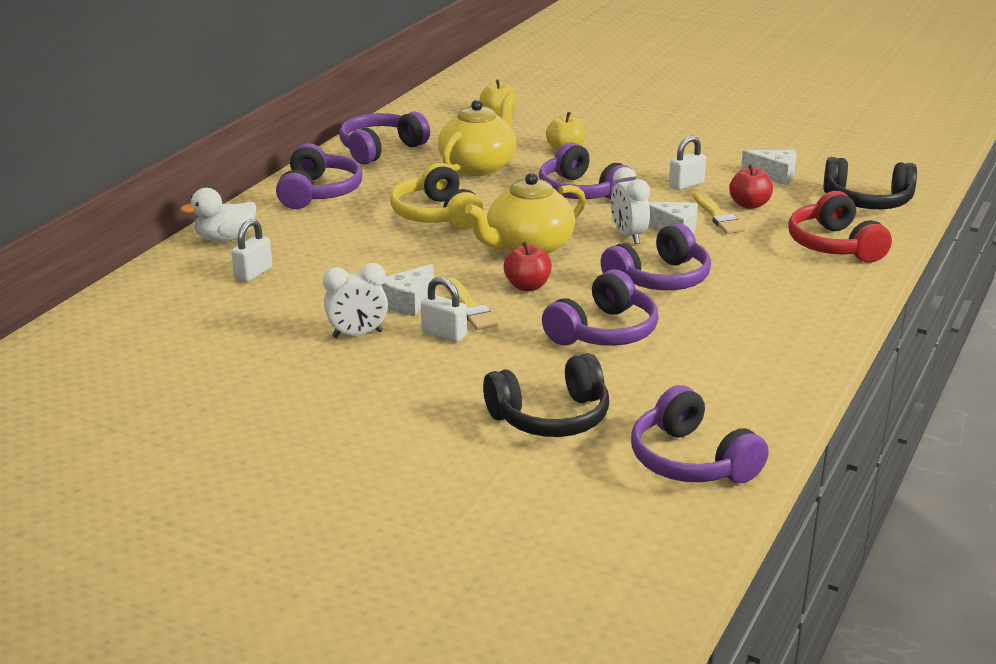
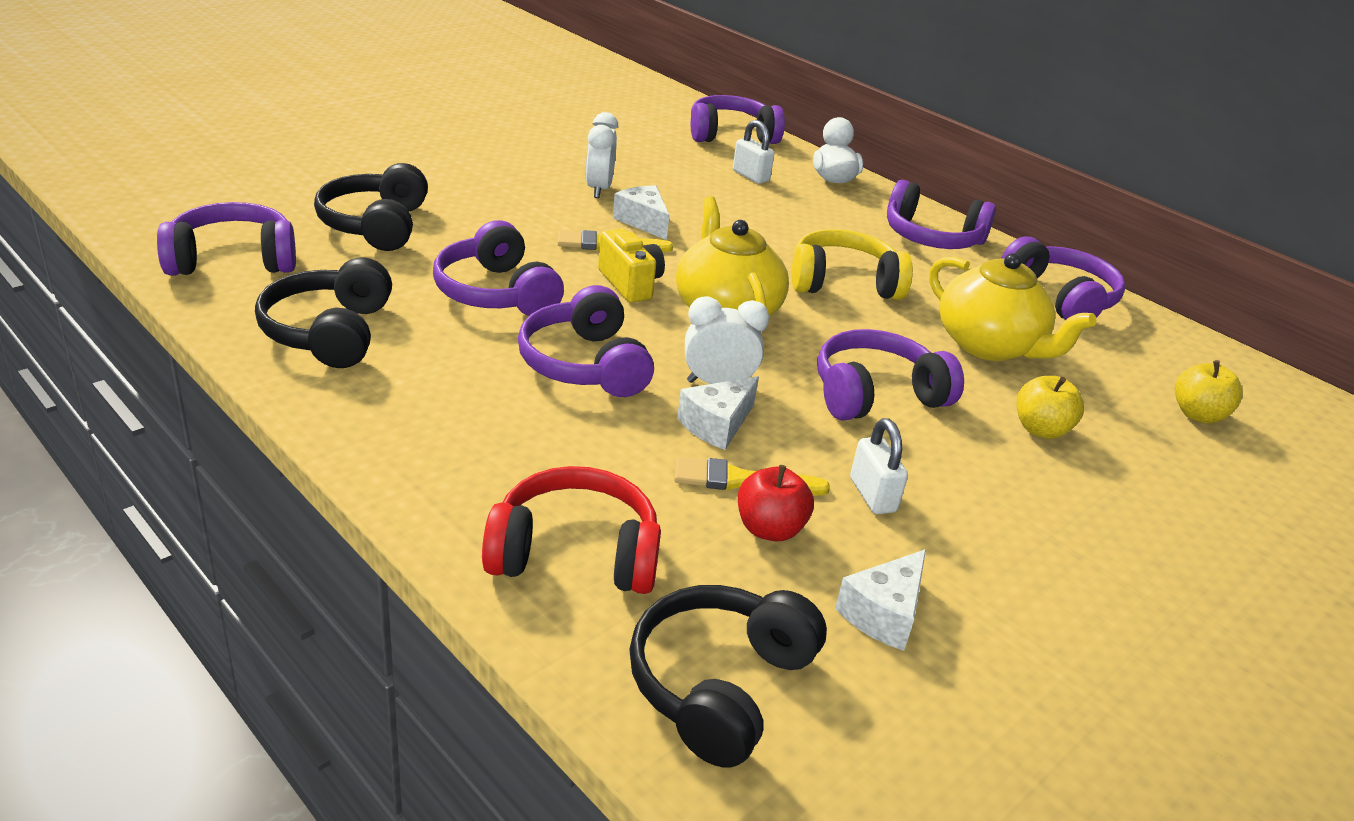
camera: 105 degrees right, 5 degrees up
white padlock [421,277,467,342] -> none
red apple [504,242,552,291] -> yellow camera [598,228,665,302]
none -> black headphones [255,257,392,368]
none -> purple headphones [691,95,785,144]

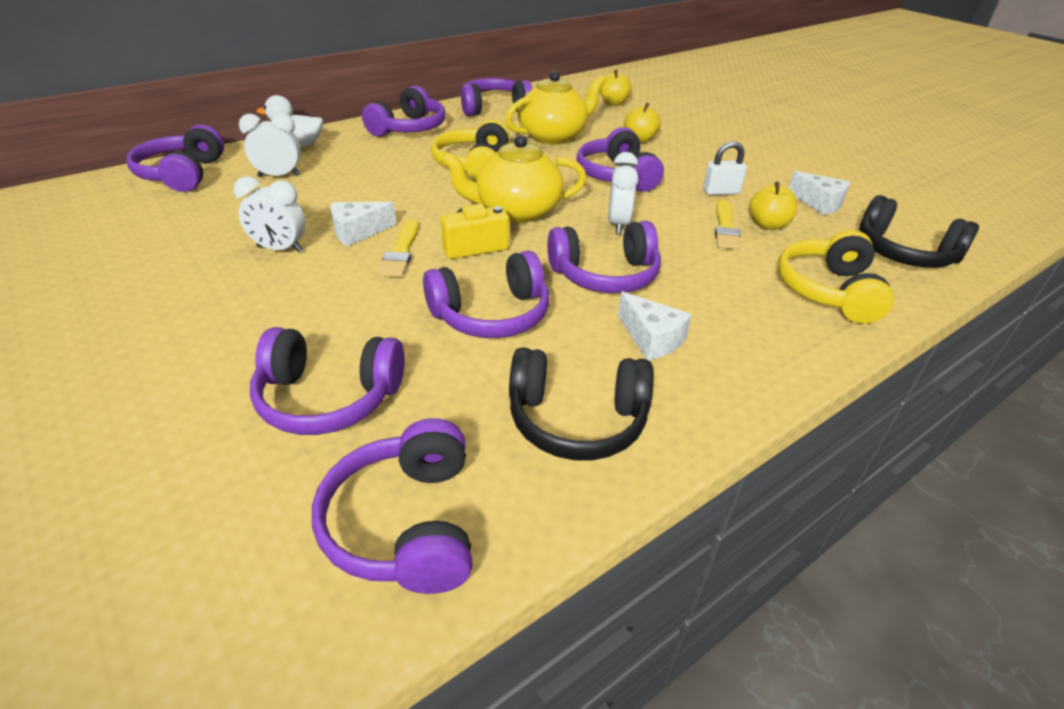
camera: 80 degrees left, 5 degrees up
black headphones [314,163,428,251] -> purple headphones [250,327,405,435]
red headphones [482,466,661,594] -> yellow headphones [778,230,894,324]
white cheese [677,376,759,450] -> white cheese moved to [618,291,692,361]
white padlock [733,120,775,184] -> white clock [239,113,300,177]
red apple [738,465,814,541] -> yellow apple [749,181,797,230]

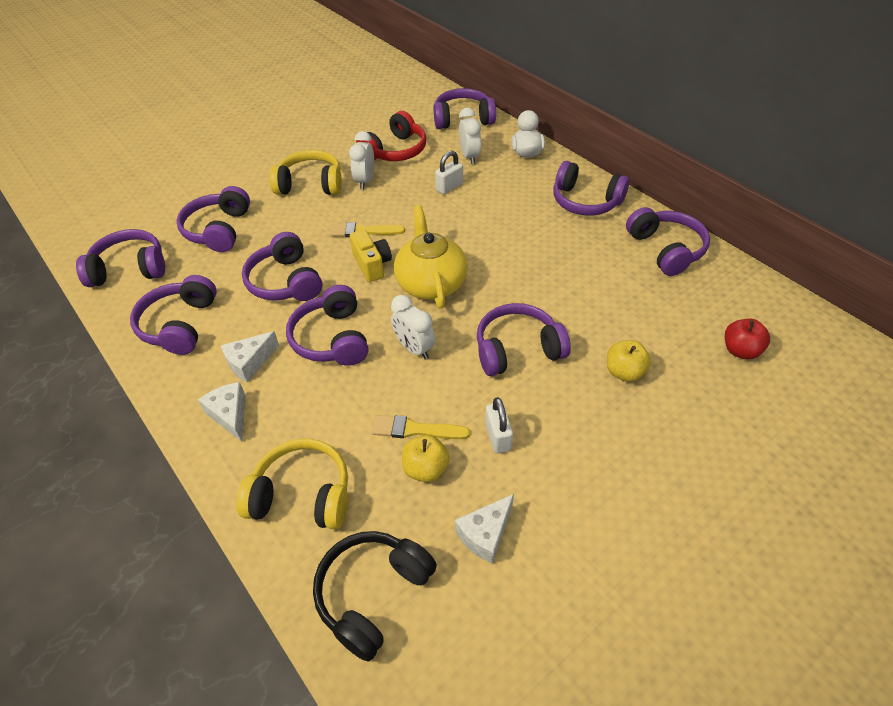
camera: 90 degrees right, 10 degrees up
white cheese [331,202,396,247] -> white cheese moved to [198,382,246,442]
yellow headphones [431,120,510,181] -> yellow headphones moved to [269,150,342,195]
yellow teapot [506,71,606,144] -> none
black headphones [509,348,654,460] -> purple headphones [130,275,217,355]
yellow apple [600,70,632,106] -> red apple [725,319,770,359]
white clock [608,152,638,234] -> white clock turned 135 degrees counterclockwise [391,295,435,360]
none -> red headphones [356,111,426,161]
none -> white padlock [435,150,463,194]

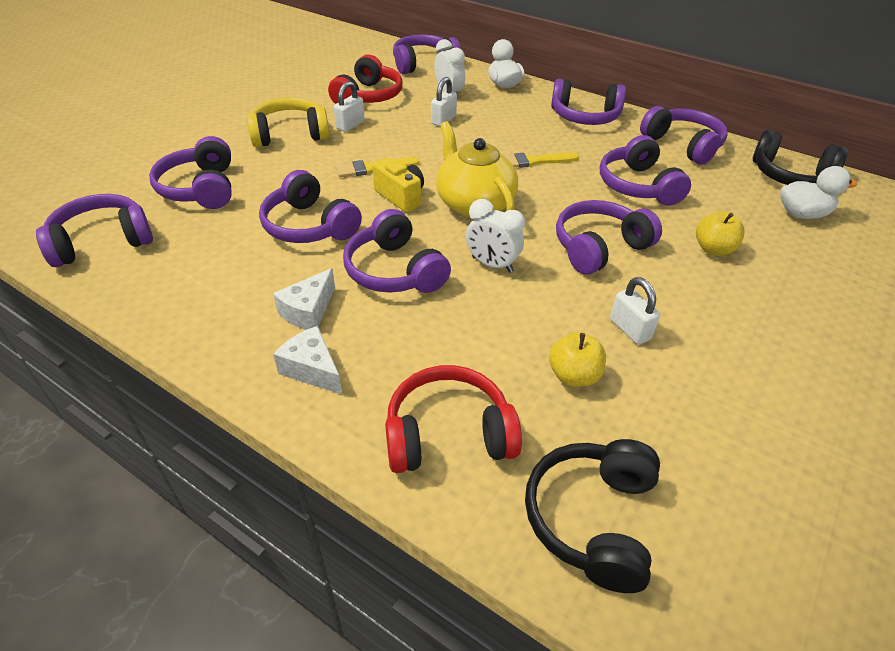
camera: 20 degrees left, 5 degrees down
purple headphones [130,275,217,355] -> purple headphones moved to [600,135,691,206]
yellow headphones [237,439,348,530] -> red headphones [385,365,522,473]
white clock [349,131,374,190] -> white padlock [334,81,365,132]
yellow brush [372,415,470,439] -> yellow brush moved to [504,152,579,168]
white cheese [455,494,514,564] -> none
red apple [725,319,770,359] -> white duck [780,166,857,219]
none -> black headphones [753,130,848,185]

